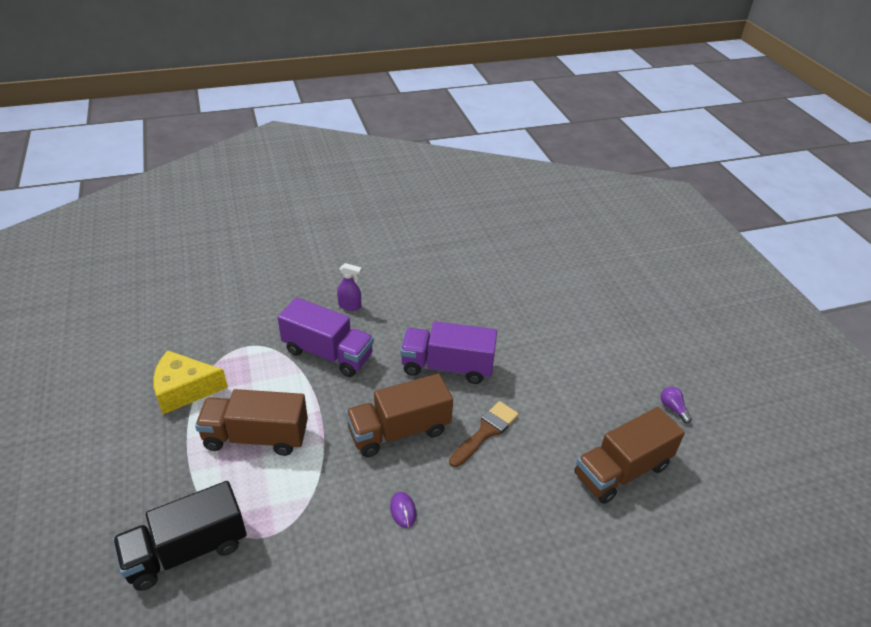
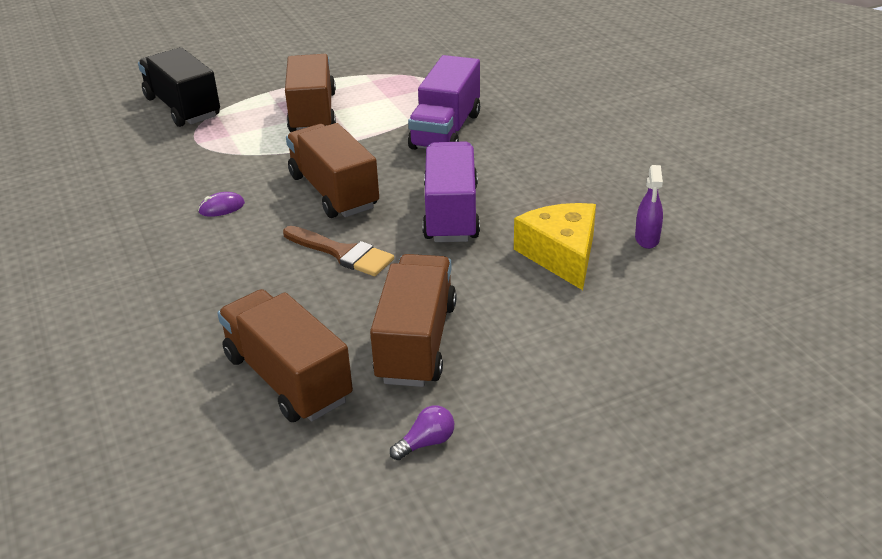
camera: 85 degrees right, 5 degrees down
yellow cheese [153,350,228,414] -> yellow cheese moved to [514,203,596,290]
purple spray bottle [337,263,362,311] -> purple spray bottle moved to [635,165,663,249]
none -> brown truck [370,254,457,387]

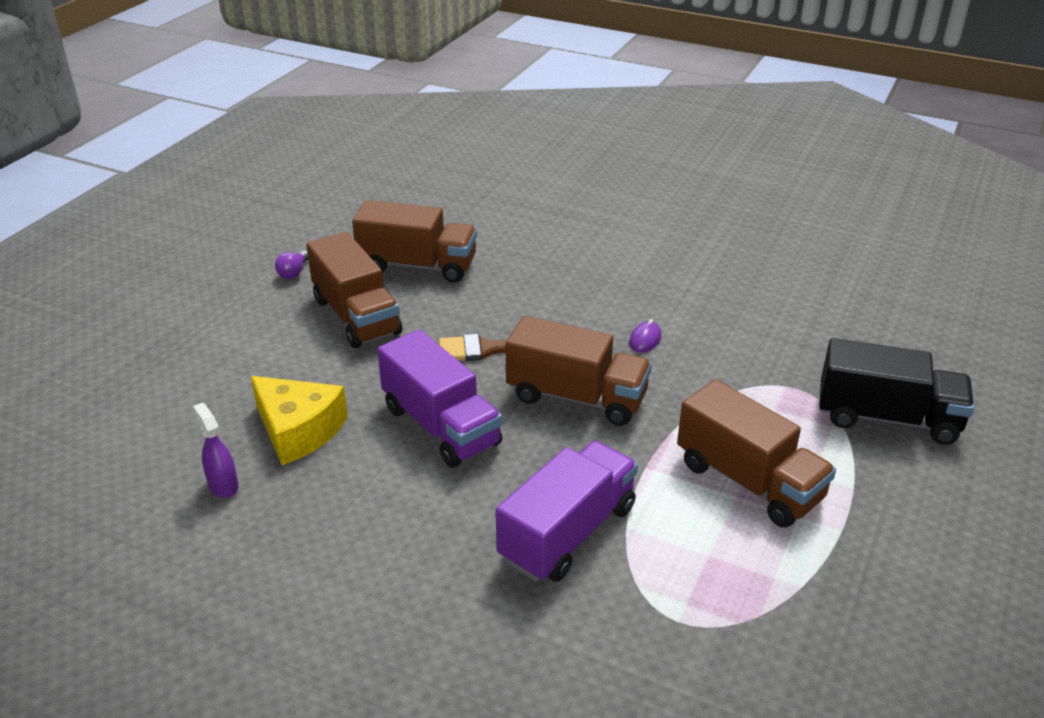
camera: 140 degrees right, 0 degrees up
purple truck [408,55,480,150] -> purple truck turned 60 degrees clockwise [496,441,638,582]

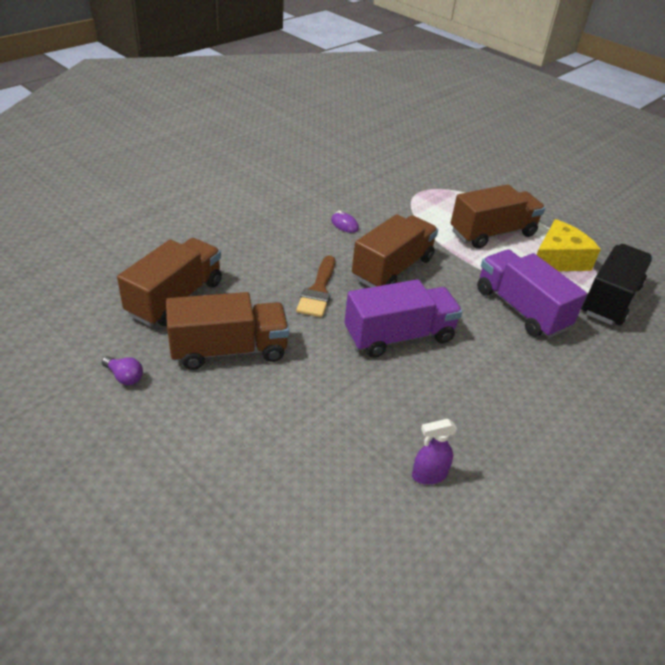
camera: 75 degrees left, 5 degrees up
yellow cheese [251,376,348,465] -> yellow cheese moved to [537,219,601,271]
black truck [819,338,975,445] -> black truck moved to [581,244,652,325]

